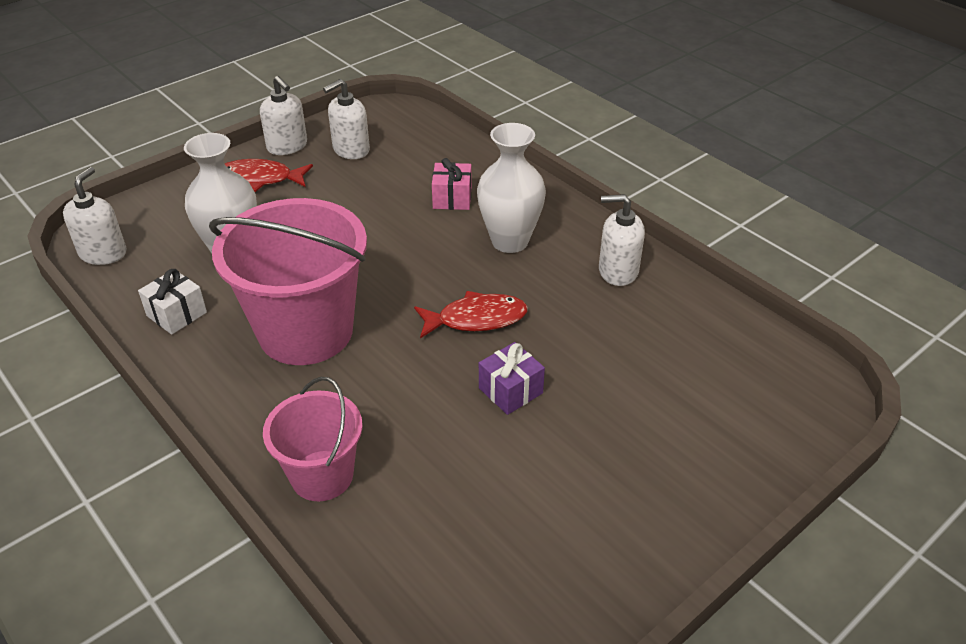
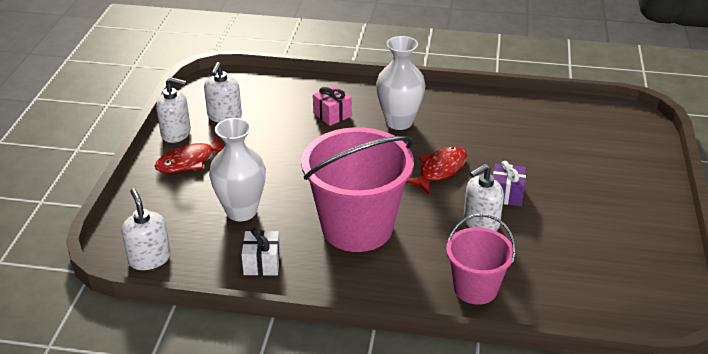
camera: 40 degrees left, 5 degrees down
white soap dispenser [599,194,645,286] -> white soap dispenser moved to [464,164,504,231]

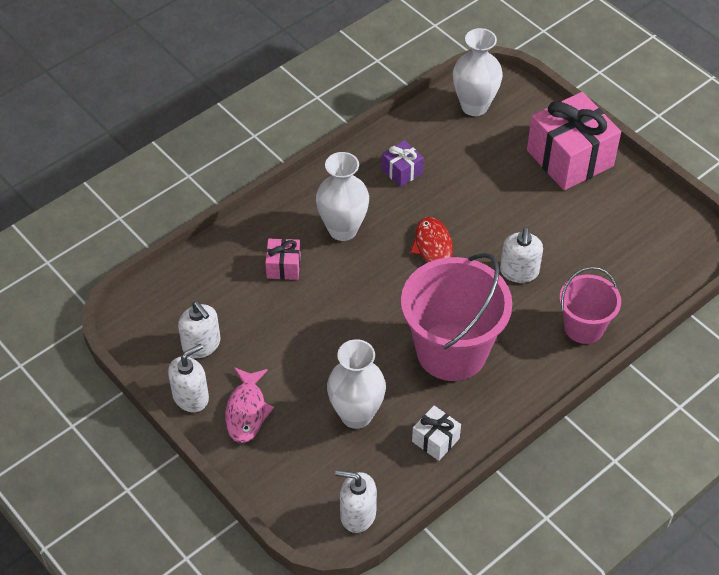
camera: 50 degrees left, 15 degrees up
red fish [155,135,225,173] -> pink fish [225,367,274,443]
purple gift [493,161,526,206] -> purple gift moved to [382,140,424,187]
none -> white vase [453,28,503,116]
none -> pink gift [527,92,621,190]

